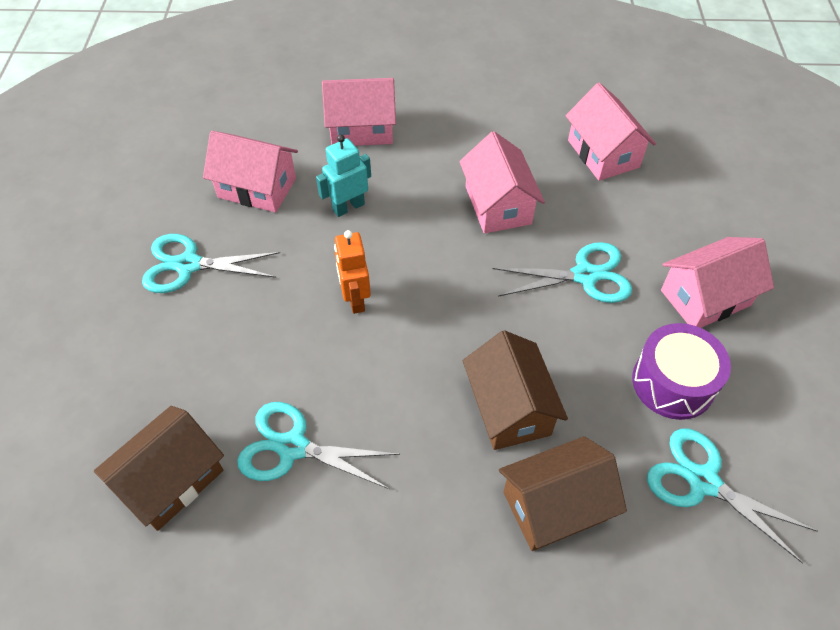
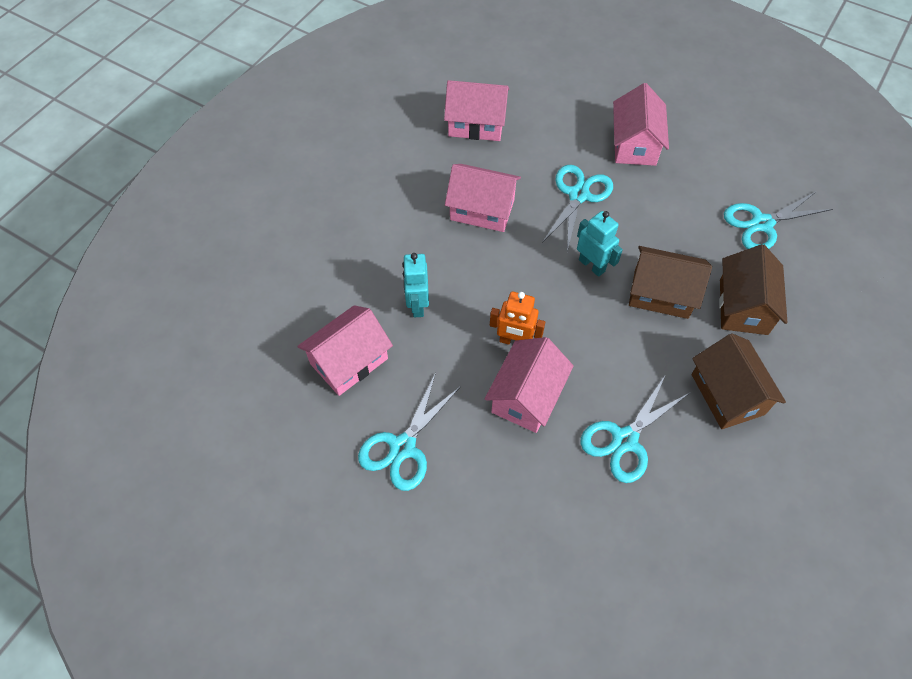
camera: 60 degrees left, 5 degrees up
brown house [94,406,224,531] -> brown house moved to [692,333,786,429]
pink house [322,78,396,146] -> pink house moved to [485,337,574,433]
purple drum [632,323,731,420] -> none
none -> turquoise robot [577,211,623,277]

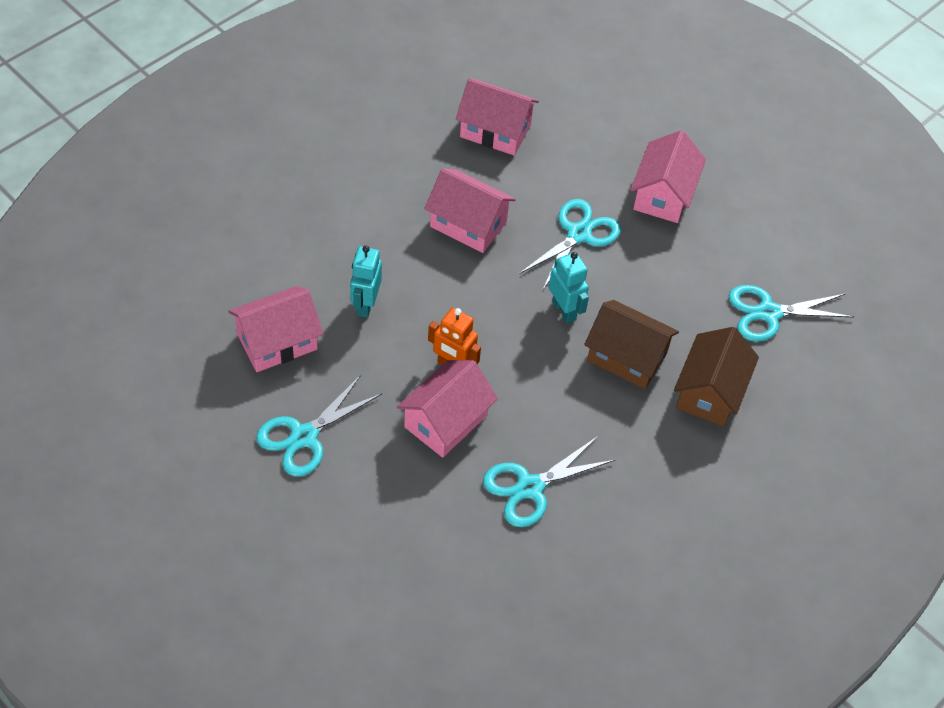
camera: 10 degrees right, 5 degrees down
brown house [692,333,786,429] -> none

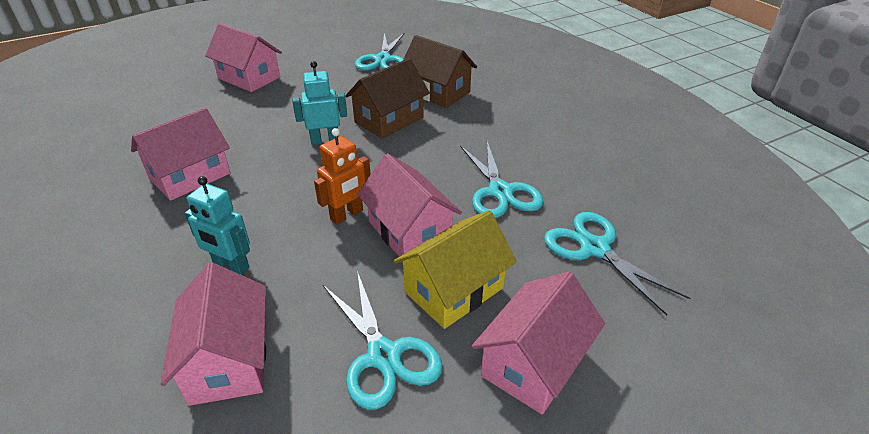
camera: 70 degrees left, 15 degrees down
pink house [456,78,539,156] -> pink house moved to [472,272,605,414]
turquoise scissors [519,199,621,291] -> turquoise scissors moved to [544,212,690,316]
none -> yellow house [394,210,517,329]

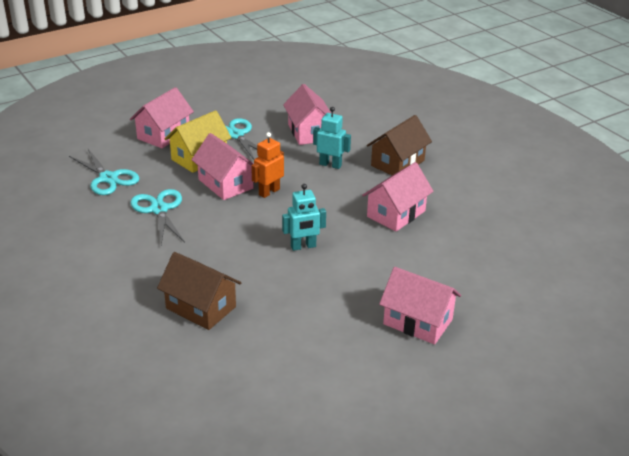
camera: 175 degrees right, 5 degrees down
brown house [345,58,430,139] -> brown house moved to [367,115,432,175]
turquoise scissors [355,33,404,71] -> none

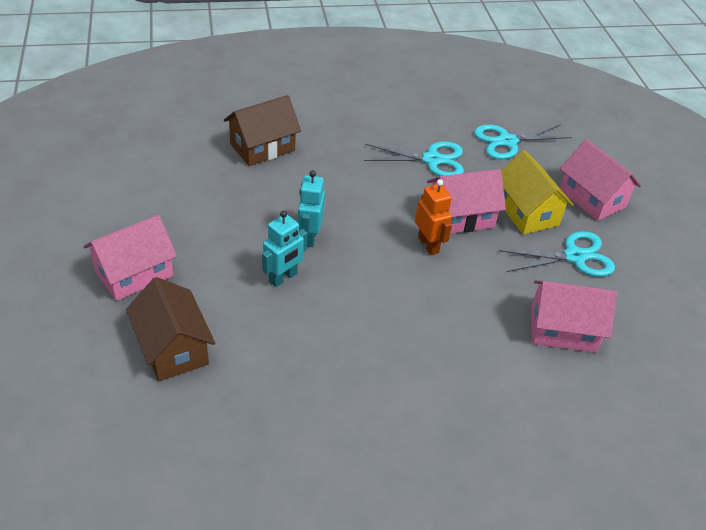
camera: 110 degrees right, 10 degrees up
turquoise robot [313,107,351,169] -> turquoise robot moved to [262,211,307,287]
pink house [362,162,434,232] -> none
brown house [367,115,432,175] -> brown house moved to [126,277,215,381]

